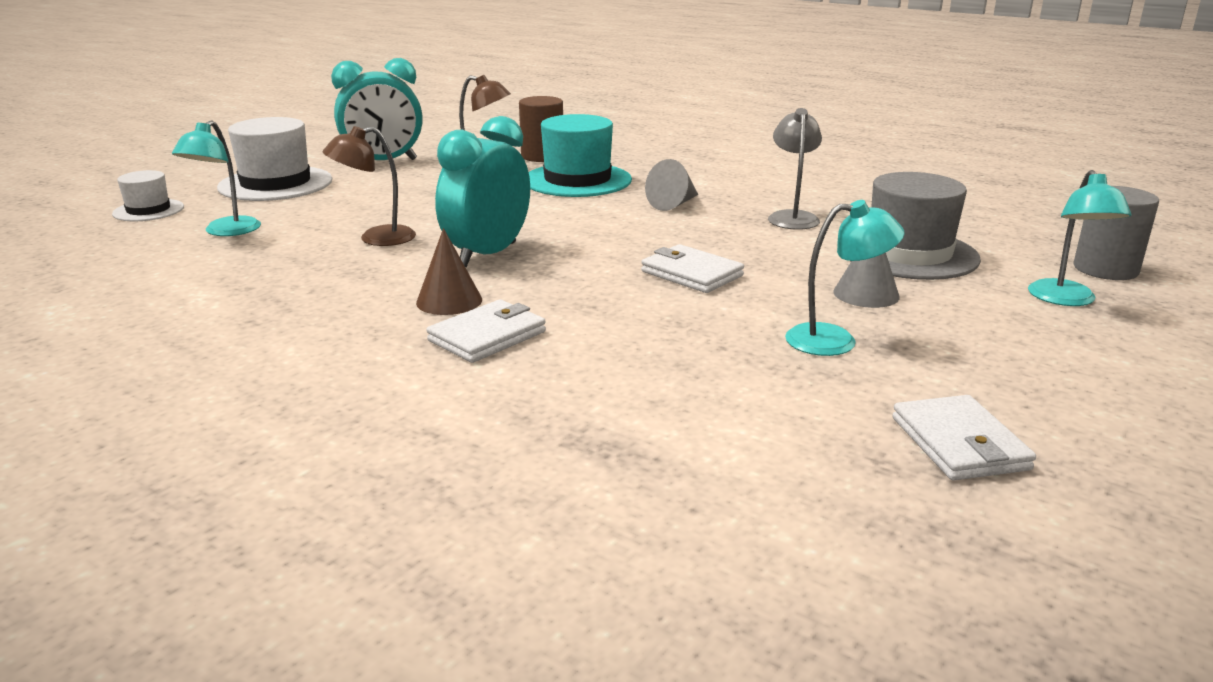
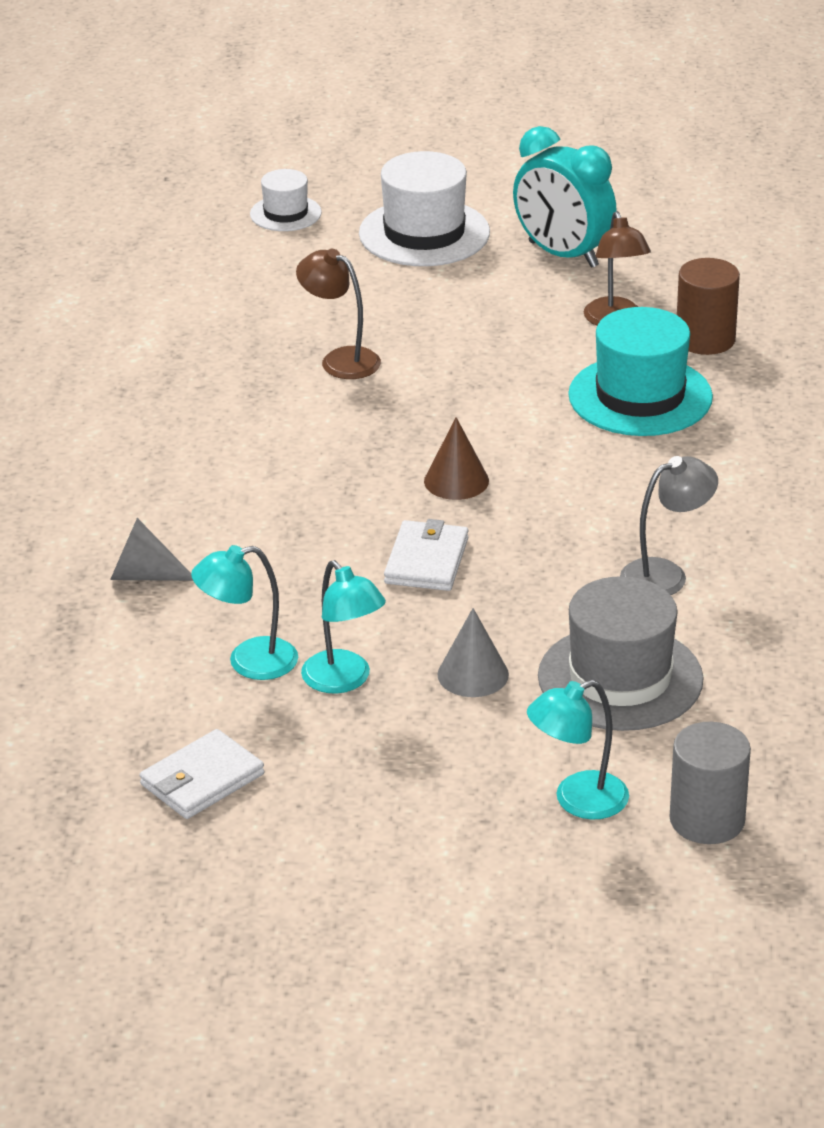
camera: 60 degrees right, 10 degrees up
turquoise lamp [172,120,261,236] -> turquoise lamp moved to [191,545,298,680]
brown cone [416,228,482,315] -> brown cone moved to [424,417,489,500]
white wallet [426,300,546,363] -> none
turquoise clock [435,116,530,267] -> none
grey cone [645,159,698,211] -> grey cone moved to [110,518,193,581]

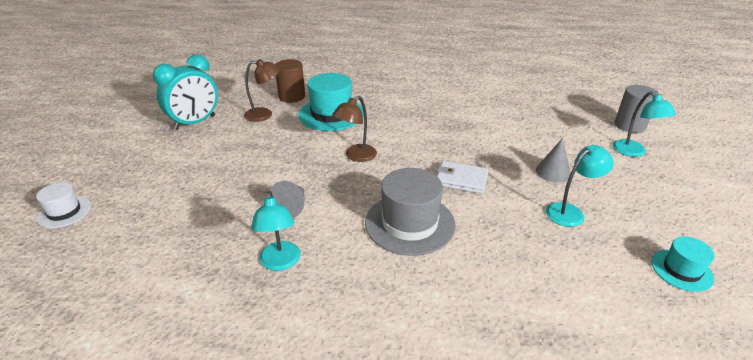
camera: 85 degrees left, 0 degrees up
grey cone [110,518,193,581] -> grey cone moved to [270,181,304,218]
white wallet [140,729,264,819] -> turquoise hat [652,236,714,292]
turquoise lamp [191,545,298,680] -> turquoise lamp moved to [251,191,301,271]
brown lamp [296,249,381,379] -> brown lamp moved to [332,96,377,162]
white hat [359,151,490,266] -> none
brown cone [424,417,489,500] -> none
grey hat [538,576,704,731] -> grey hat moved to [365,168,456,256]
grey lamp [620,456,718,595] -> none

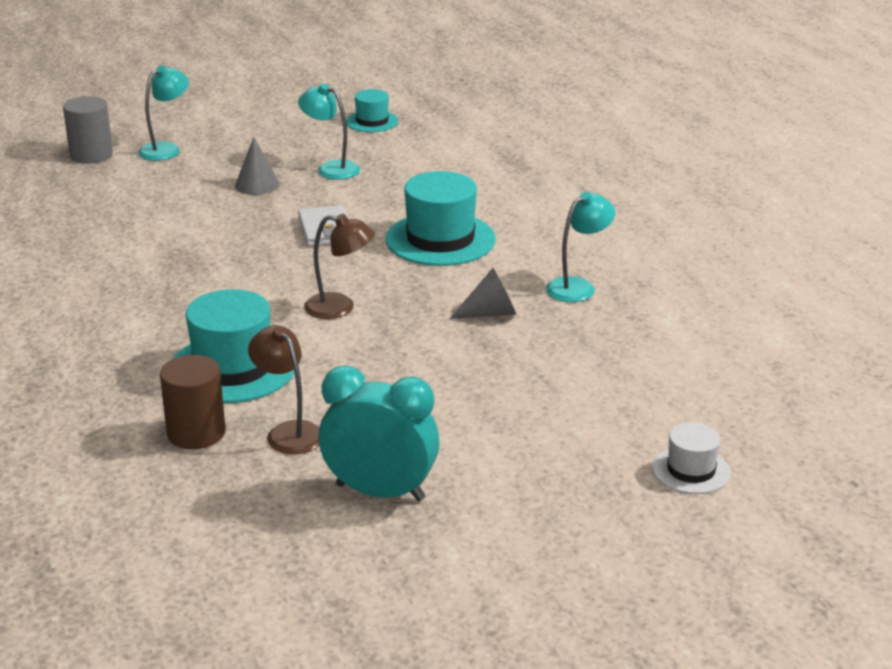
camera: 120 degrees left, 5 degrees down
grey hat [365,168,456,256] -> turquoise hat [386,171,496,266]

